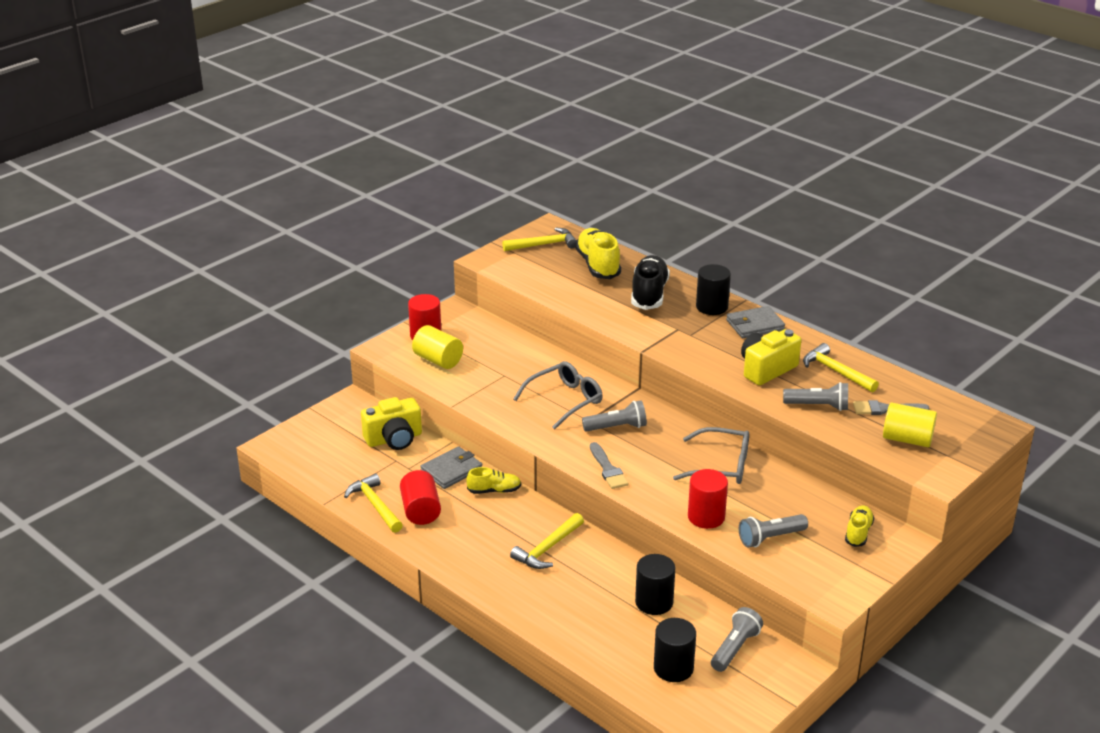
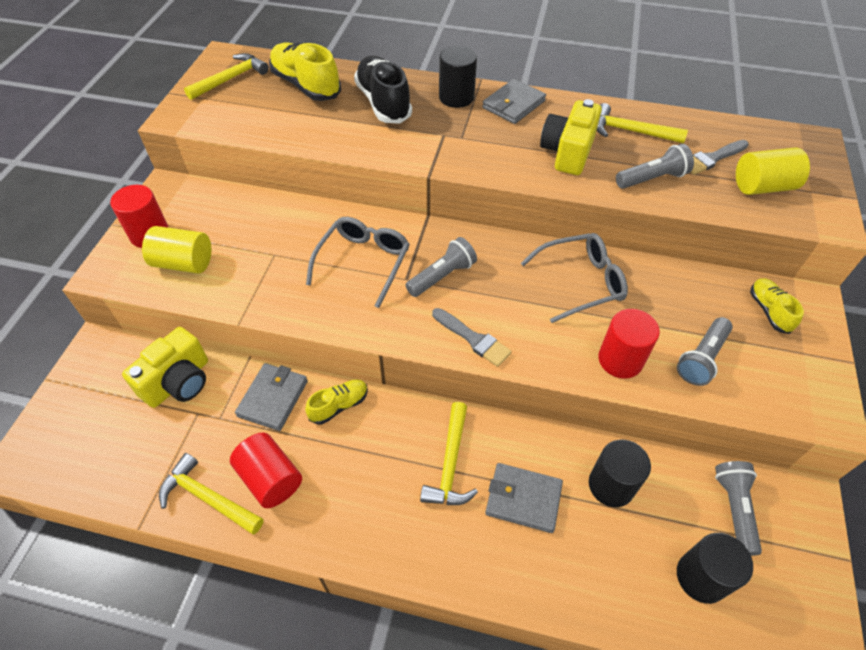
camera: 30 degrees left, 20 degrees up
none -> grey wallet [485,463,563,533]

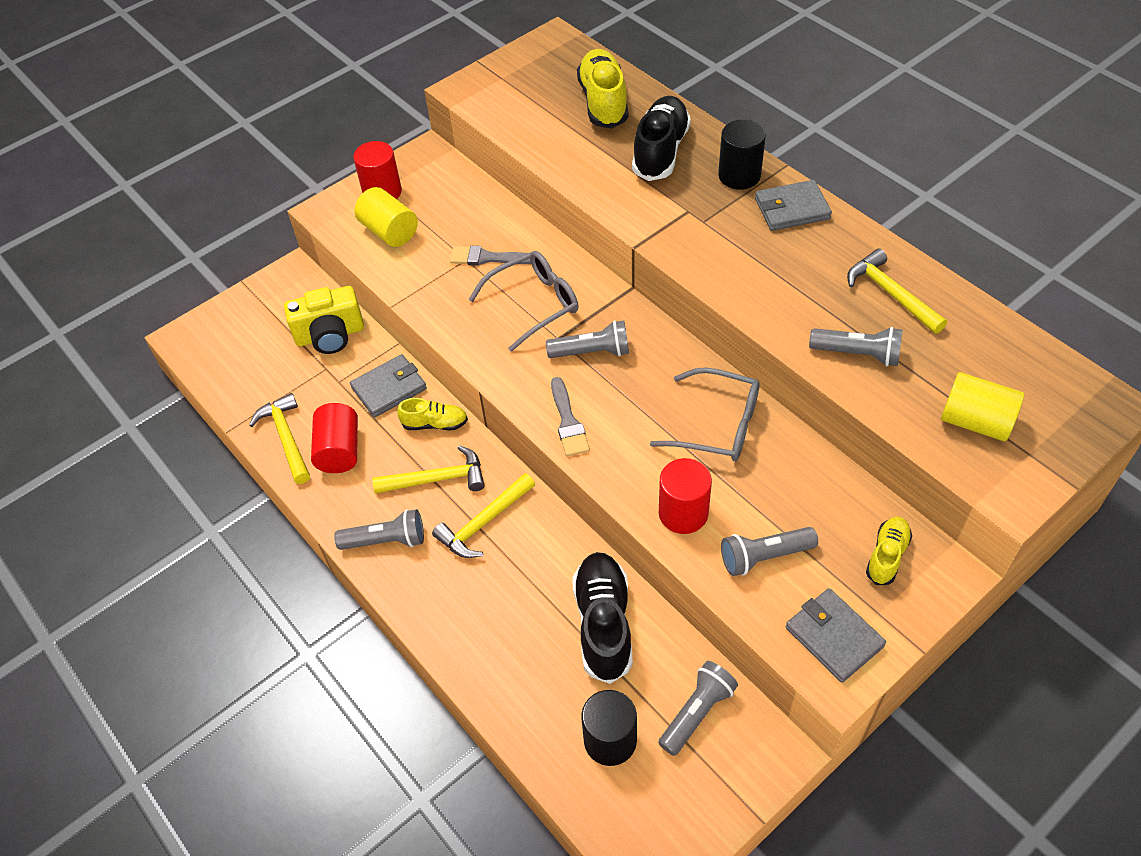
camera: 40 degrees right, 0 degrees up
yellow hammer [184,53,269,100] -> yellow hammer moved to [372,445,485,494]
grey wallet [485,463,563,533] -> grey wallet moved to [786,588,886,683]
yellow camera [540,99,602,175] -> none
black cylinder [589,440,651,507] -> black shoe [572,552,633,684]
grey brush [691,140,749,175] -> grey brush moved to [450,246,531,266]
none -> grey flashlight [334,509,424,550]

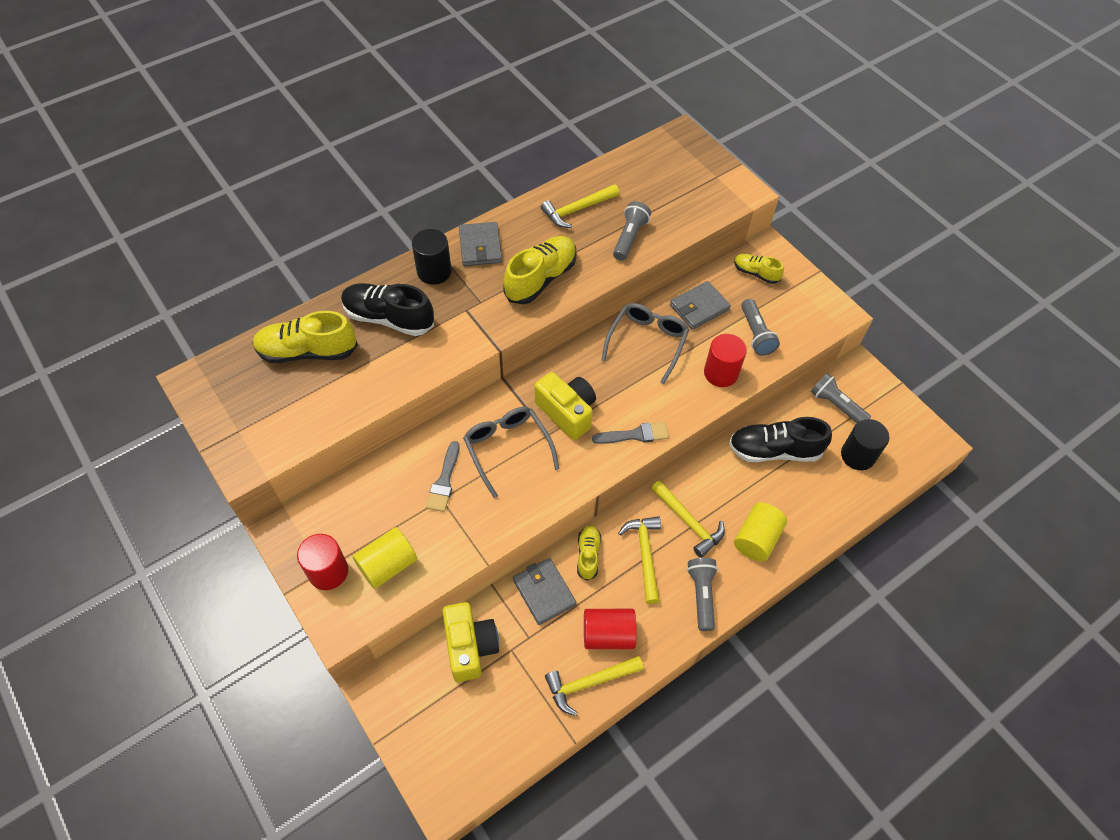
camera: 90 degrees left, 5 degrees up
grey flashlight [546,320,629,358] -> yellow camera [535,372,596,440]
grey wallet [786,588,886,683] -> grey wallet moved to [670,281,731,330]
yellow cylinder [941,372,1024,441] -> yellow cylinder moved to [734,503,787,562]
none -> yellow shoe [503,236,577,304]

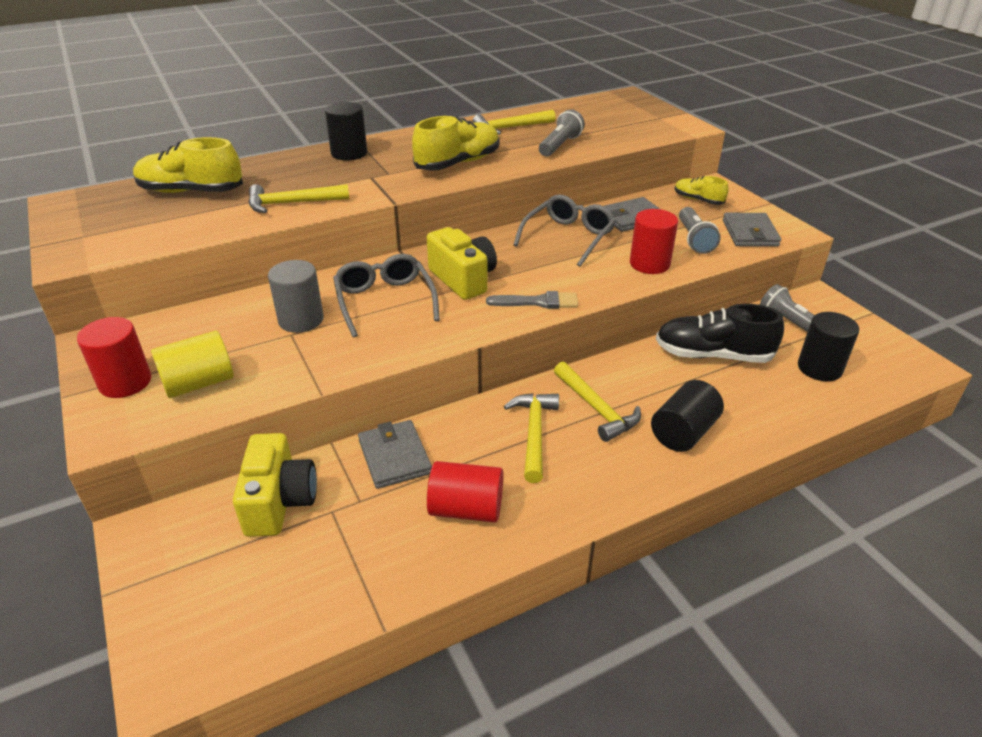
camera: 10 degrees right, 20 degrees down
black shoe [341,283,434,336] -> none
grey brush [426,441,459,512] -> grey cylinder [268,260,324,333]
grey wallet [459,222,502,266] -> grey wallet moved to [723,213,781,247]
yellow hammer [545,656,644,716] -> yellow hammer moved to [248,184,349,213]
yellow shoe [577,525,602,581] -> none
grey flashlight [687,558,718,631] -> none
yellow cylinder [734,503,787,562] -> black cylinder [651,380,724,452]

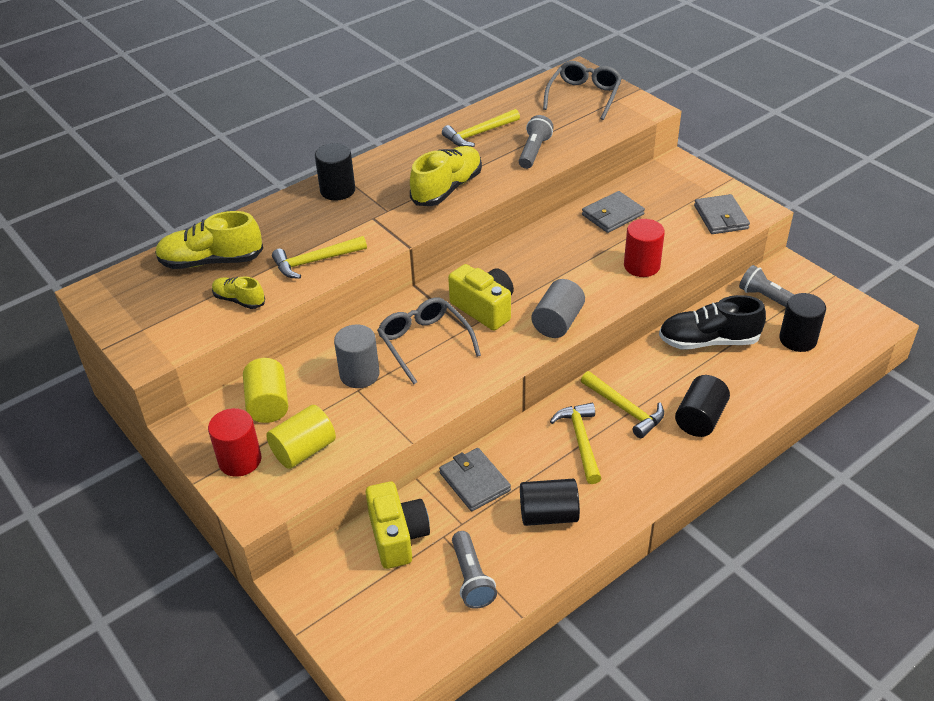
camera: 10 degrees left, 5 degrees up
red cylinder [427,461,503,523] -> black cylinder [520,479,580,526]
grey brush [486,291,578,309] -> grey cylinder [532,279,585,338]
grey glasses [513,194,616,267] -> grey glasses moved to [543,61,622,120]
yellow shoe [675,176,729,205] -> yellow shoe moved to [212,276,265,309]
grey flashlight [679,207,721,254] -> grey flashlight moved to [452,531,497,609]
none -> yellow cylinder [243,358,289,423]

